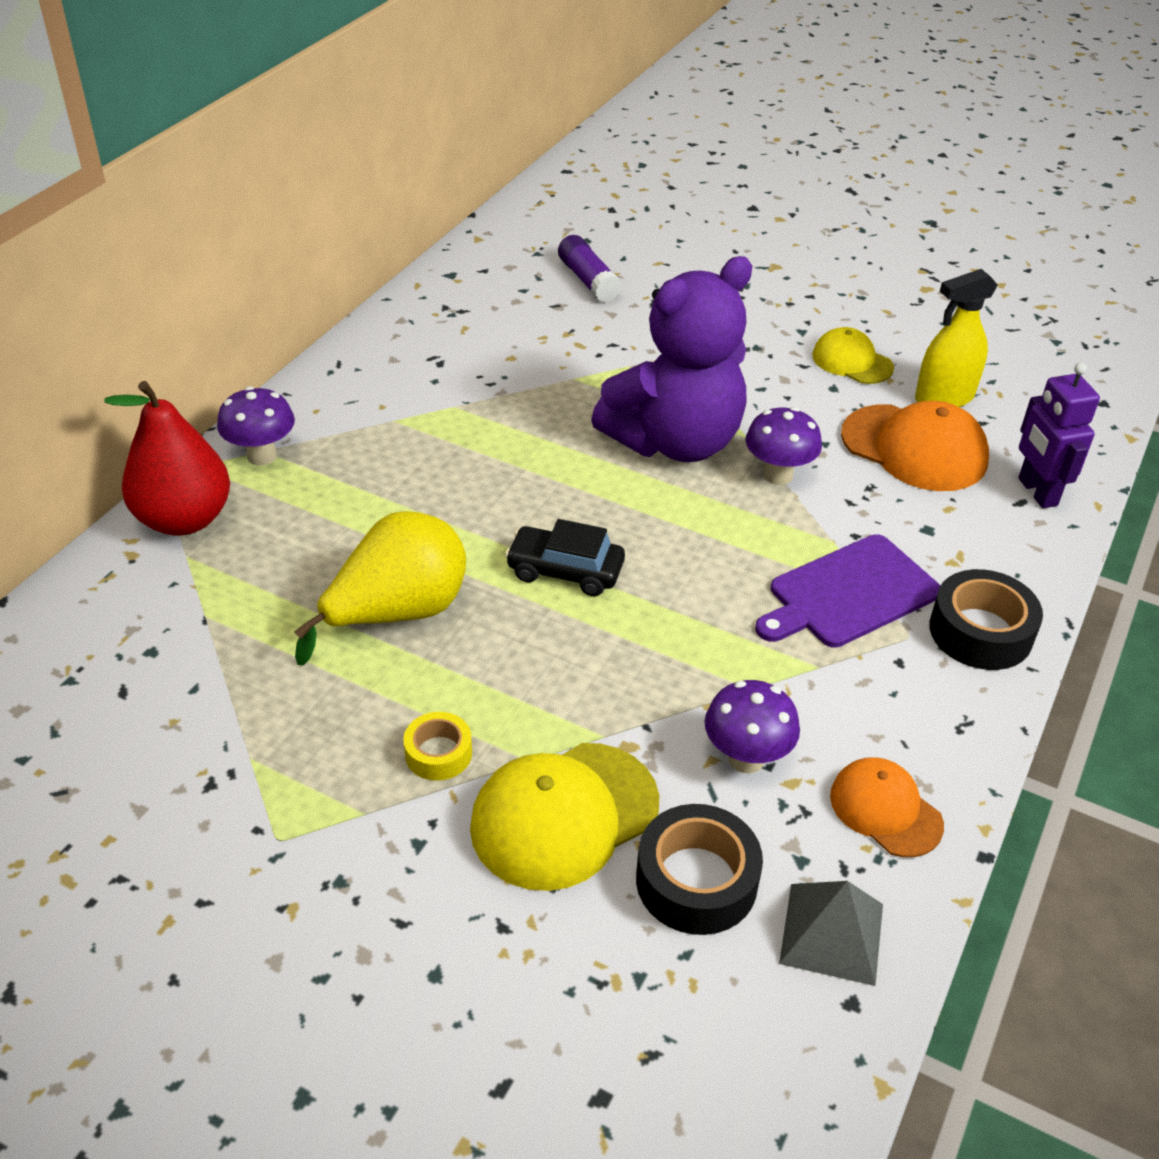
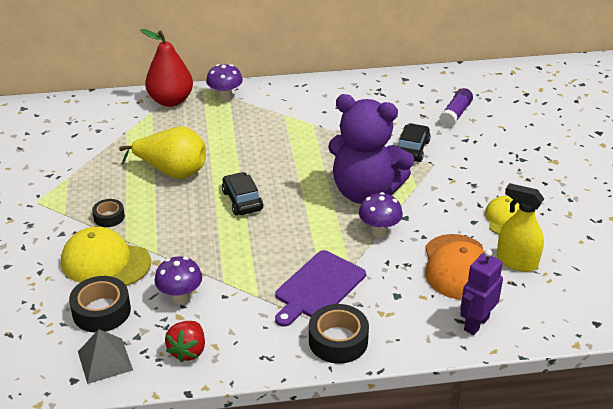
camera: 55 degrees right, 5 degrees down
yellow tape [403,712,472,781] -> black tape [92,199,125,227]
purple cutting board [755,534,940,648] -> purple cutting board turned 75 degrees counterclockwise [275,250,366,327]
orange cap [830,758,944,857] -> red strawberry [165,321,205,362]
none -> black car [397,123,431,162]

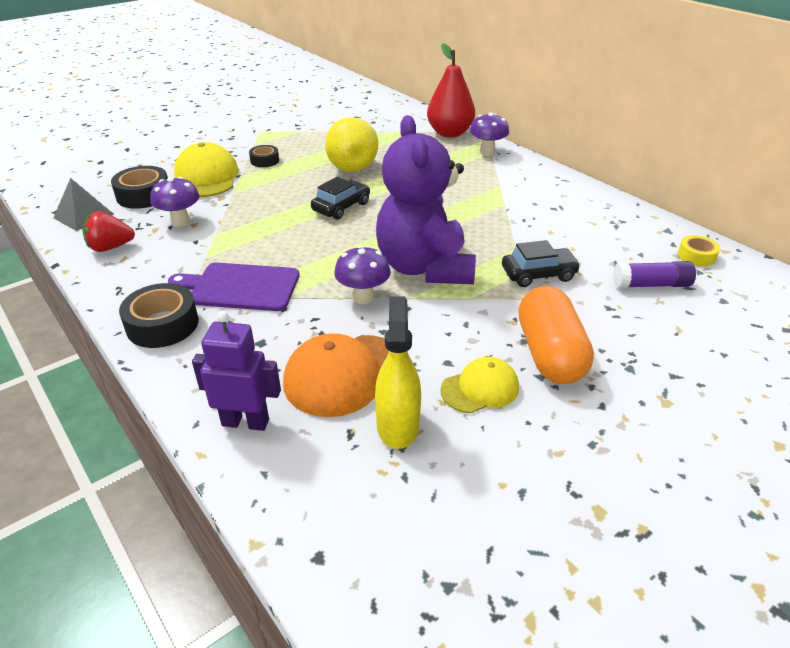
camera: 60 degrees right, 0 degrees up
none -> orange capsule [518,286,594,384]
none -> yellow tape [678,235,720,267]

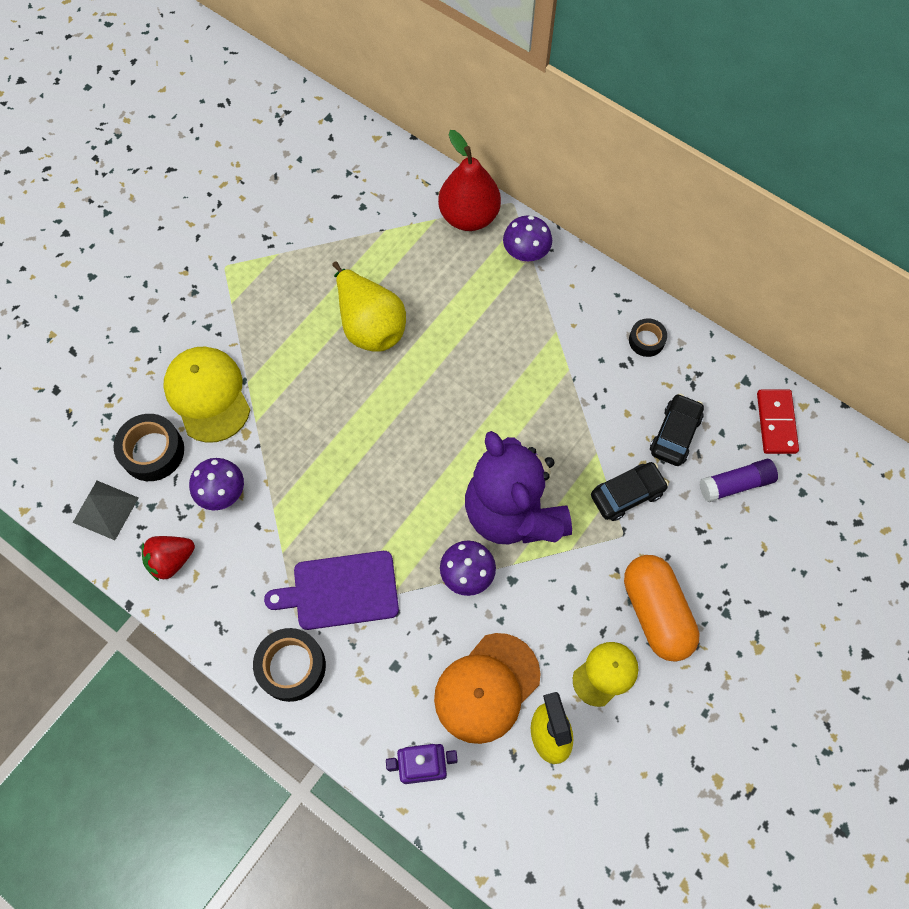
camera: 15 degrees left, 30 degrees up
black tape [249,145,279,167] -> black tape moved to [629,318,667,357]
black car [311,177,370,220] -> black car moved to [650,394,704,466]
yellow tape [678,235,720,267] -> red domino [757,389,799,454]

